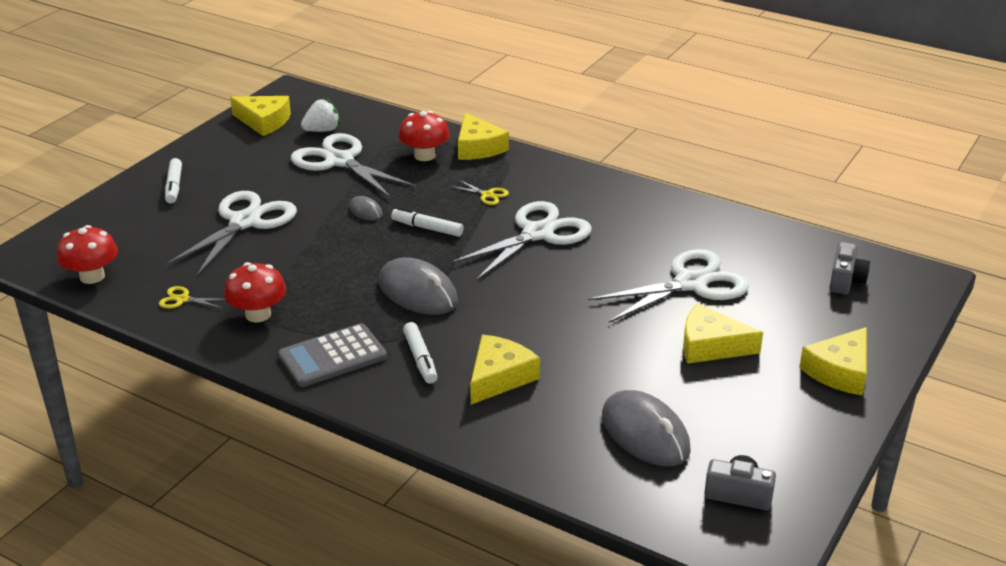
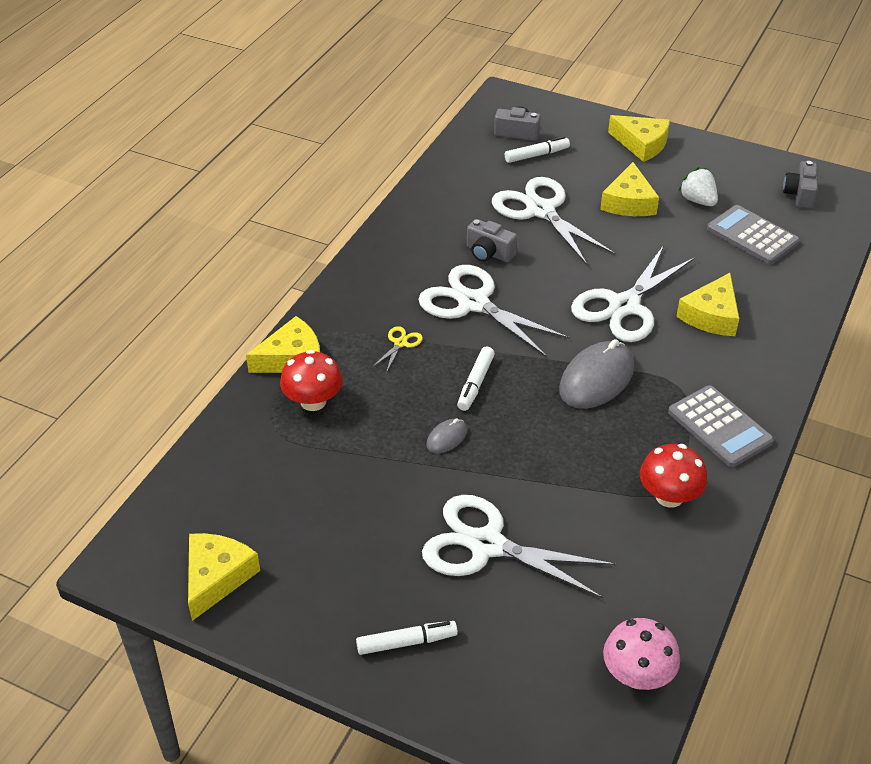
camera: 95 degrees left, 10 degrees up
red mushroom [57,225,118,284] -> pink mushroom [603,618,680,690]
yellow scissors [159,286,225,308] -> none
white scissors [291,133,417,198] -> white scissors moved to [571,245,695,342]
white strawberry [301,98,340,132] -> white strawberry moved to [678,167,718,206]
white marker [403,322,438,384] -> white marker moved to [505,136,570,163]
yellow cheese [470,335,540,405] -> yellow cheese turned 90 degrees counterclockwise [676,273,739,336]
grey mouse [602,390,691,466] -> grey calculator [707,205,800,264]
none -> grey camera [467,219,517,262]

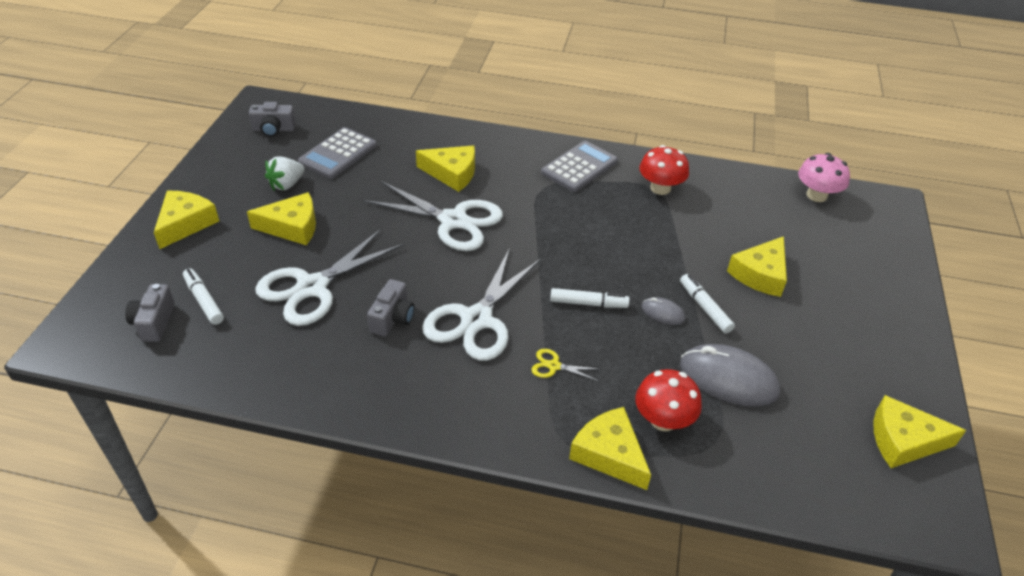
camera: 105 degrees left, 0 degrees up
white marker [356,621,458,655] -> white marker moved to [680,274,735,334]
white scissors [422,495,616,599] -> yellow cheese [727,236,787,297]
grey mouse [559,339,634,409] -> grey mouse moved to [680,344,780,407]

